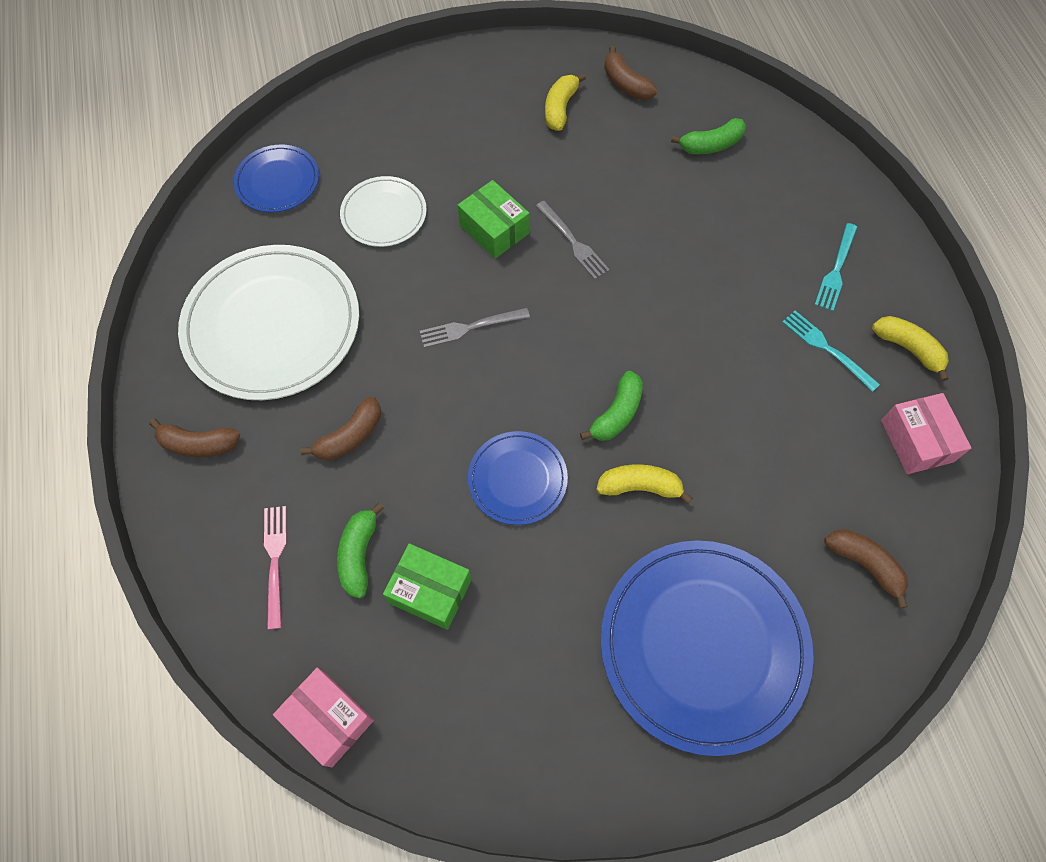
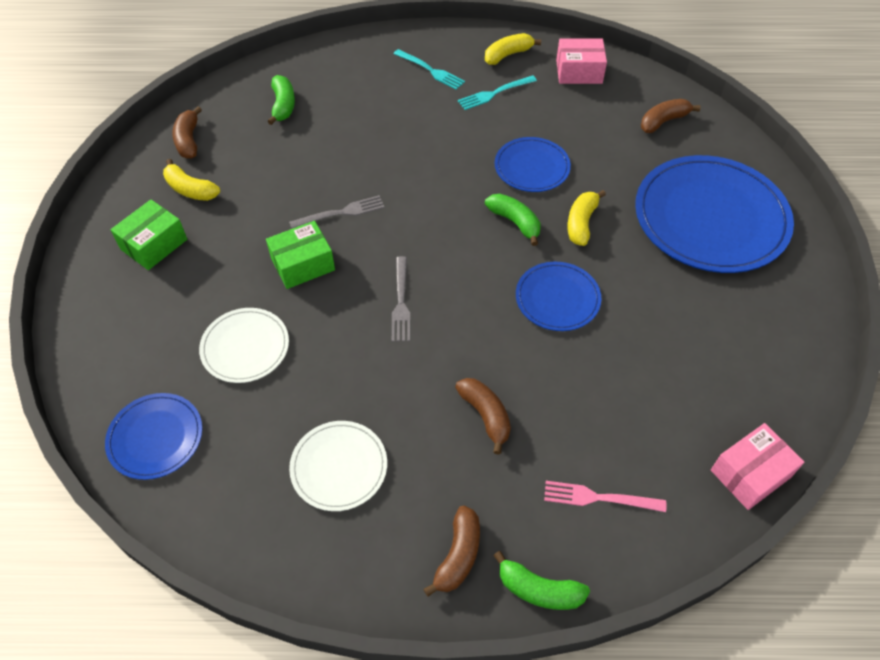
camera: 75 degrees left, 10 degrees down
white plate [178,245,359,400] -> white plate [289,421,387,511], size x0.52
green banana [337,503,384,598] -> green banana moved to [493,551,590,610]
green box [383,543,472,630] -> green box moved to [110,200,187,270]
brown banana [604,46,657,100] -> brown banana turned 105 degrees clockwise [172,106,202,159]
none -> blue plate [495,137,571,192]

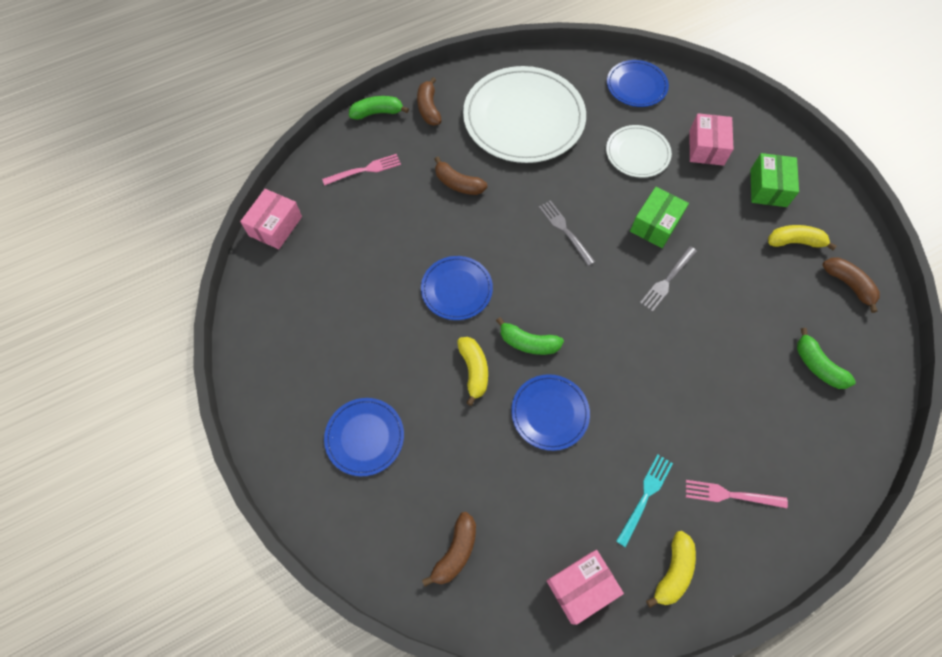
camera: 150 degrees right, 10 degrees up
white plate [289,421,387,511] -> white plate [463,66,586,163], size x1.94
turquoise fork [393,49,465,90] -> pink fork [686,480,788,508]
blue plate [635,155,794,273] -> blue plate [324,398,404,476], size x0.52
none -> pink box [690,113,733,166]

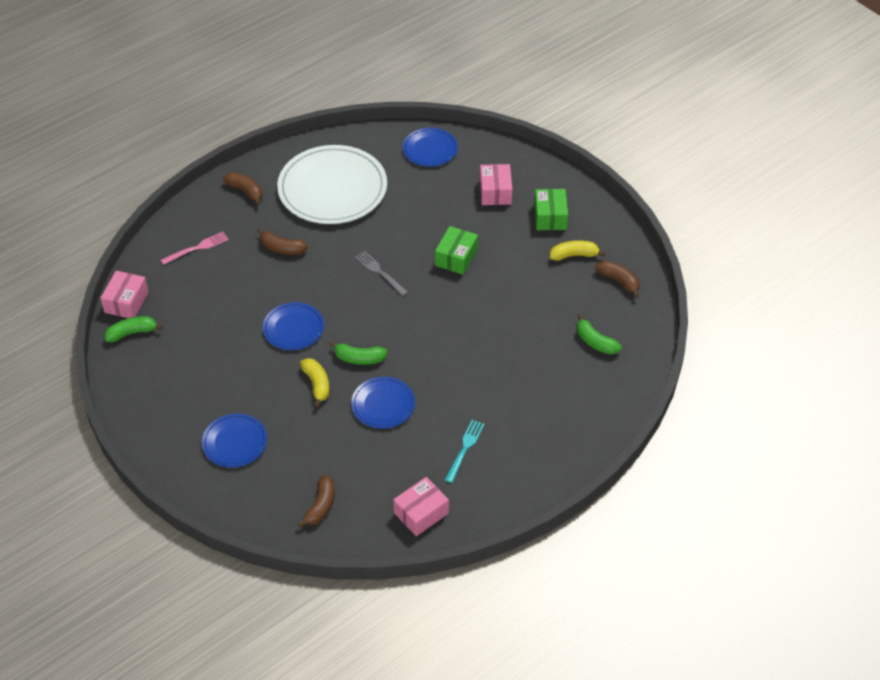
camera: 10 degrees left, 15 degrees down
green banana [349,96,409,120] -> green banana moved to [105,316,163,342]
brown banana [417,77,441,125] -> brown banana turned 150 degrees clockwise [223,172,262,205]
white plate [606,125,672,178] -> none
grey fork [640,246,697,312] -> none
yellow banana [646,531,696,608] -> none
pink fork [686,480,788,508] -> none

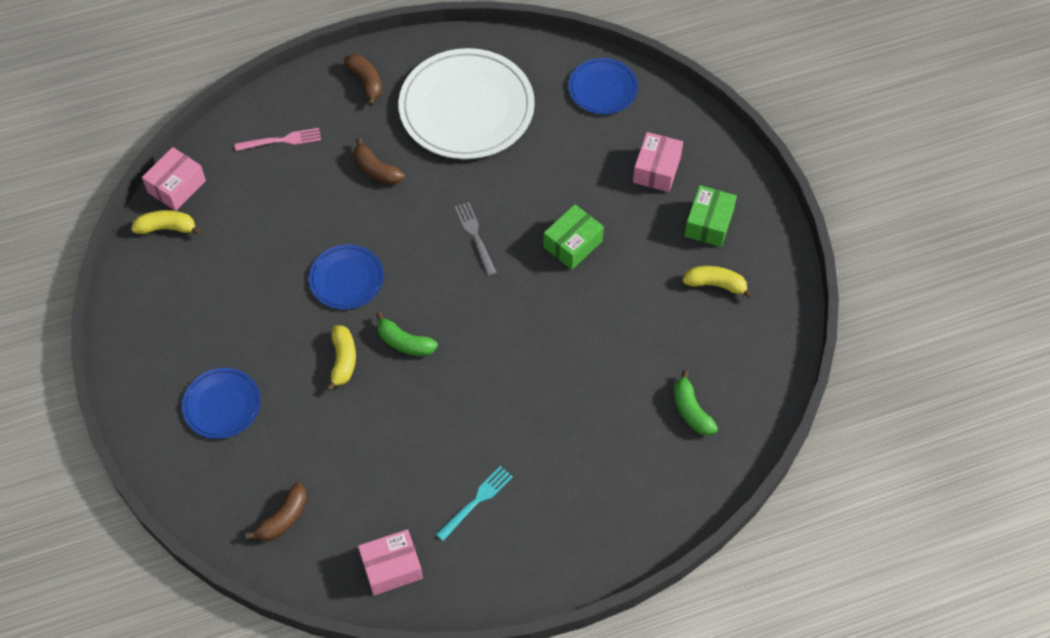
camera: 20 degrees right, 10 degrees up
green banana [105,316,163,342] -> yellow banana [131,210,201,235]
blue plate [351,377,415,429] -> none
brown banana [595,260,639,298] -> none

